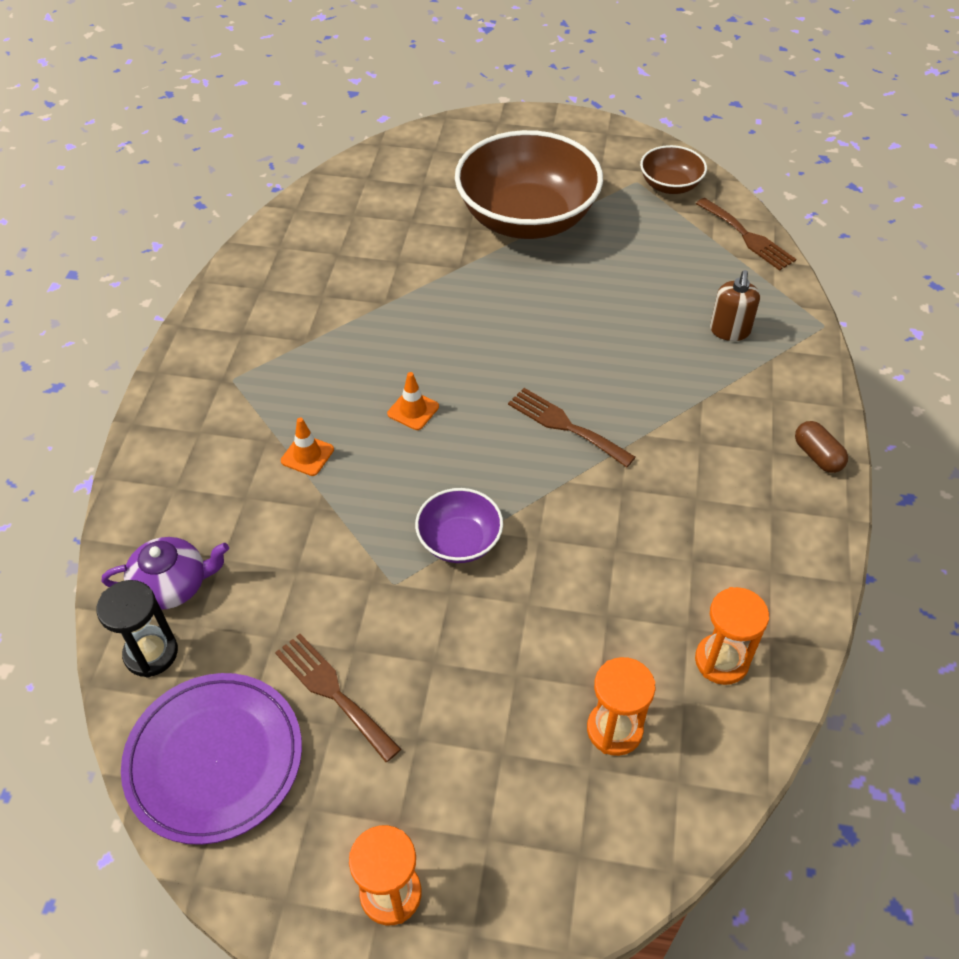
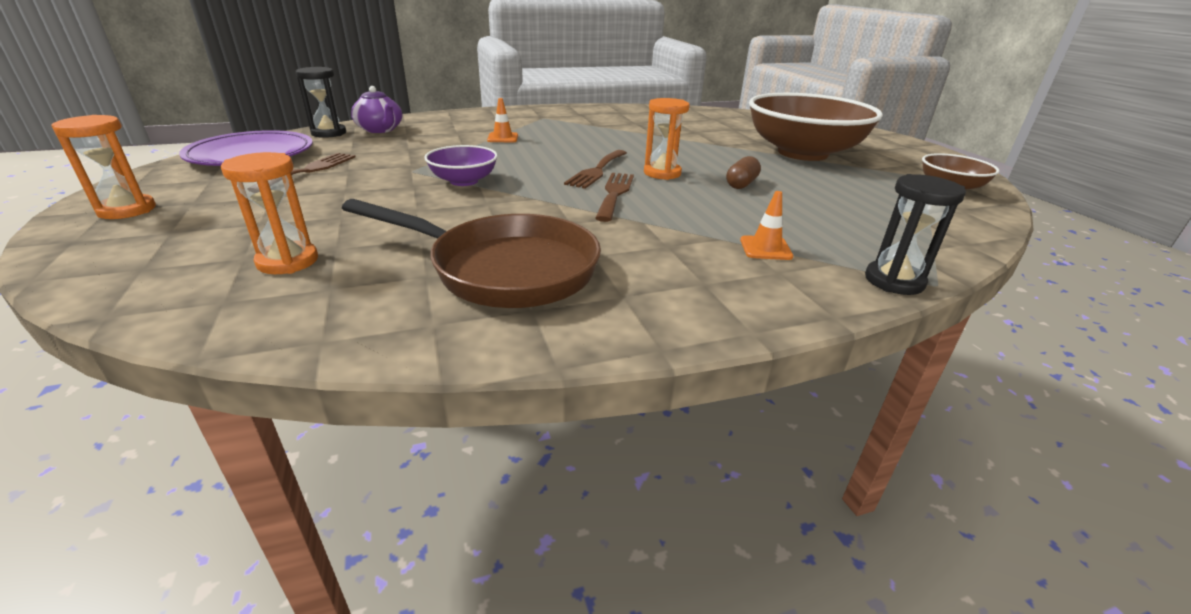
camera: 60 degrees right, 20 degrees down
orange traffic cone [387,372,439,430] -> orange traffic cone moved to [740,191,793,260]
orange hourglass [695,587,769,685] -> orange hourglass moved to [644,98,690,180]
brown fork [696,198,796,271] -> brown fork moved to [564,150,627,189]
brown soap dispenser [710,270,760,341] -> none
brown capsule [795,421,848,473] -> brown capsule moved to [726,156,761,189]
none -> brown pan [342,199,601,308]
none -> black hourglass [865,174,966,295]

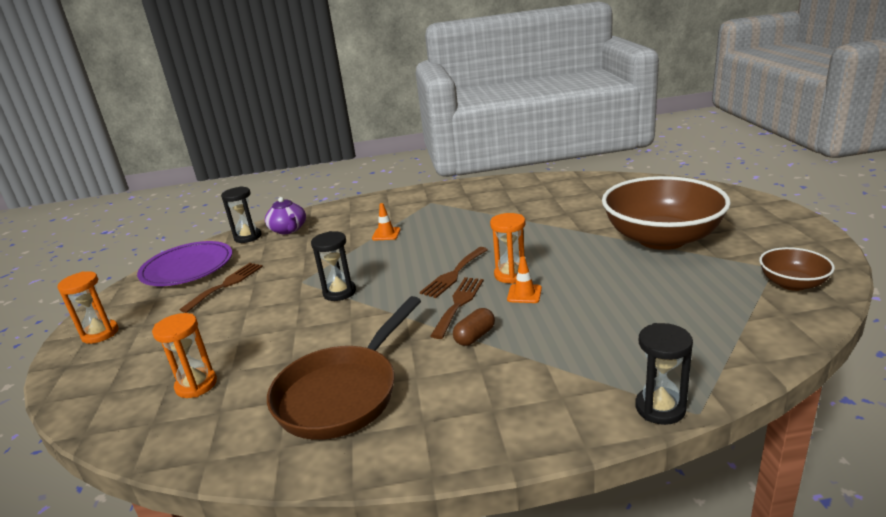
camera: 15 degrees right, 5 degrees down
brown pan [342,199,601,308] -> brown pan turned 90 degrees clockwise [267,296,421,440]
purple bowl [424,145,498,186] -> black hourglass [311,231,356,301]
brown capsule [726,156,761,189] -> brown capsule moved to [453,308,495,346]
orange traffic cone [740,191,793,260] -> orange traffic cone moved to [507,256,542,303]

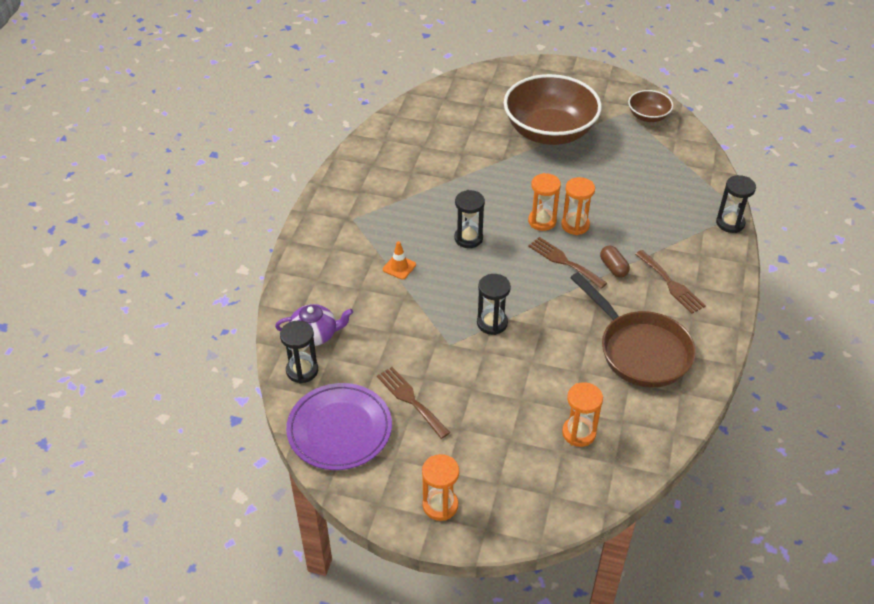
camera: 70 degrees left, 20 degrees up
brown fork [420,247,488,298] -> brown fork moved to [635,250,706,314]
orange traffic cone [507,256,542,303] -> orange hourglass [561,177,595,235]
none -> black hourglass [454,190,485,248]

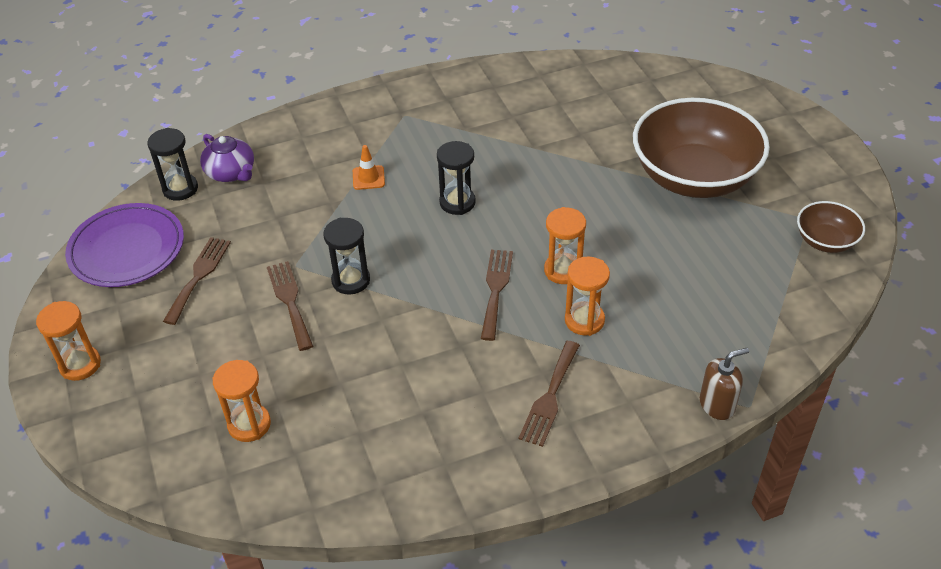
camera: 55 degrees right, 0 degrees up
orange hourglass [528,173,561,231] -> orange hourglass moved to [565,256,610,336]
brown pan [570,272,696,388] -> none
brown capsule [600,246,630,278] -> none
black hourglass [716,175,756,233] -> brown soap dispenser [700,348,749,420]
none -> brown fork [267,261,313,351]

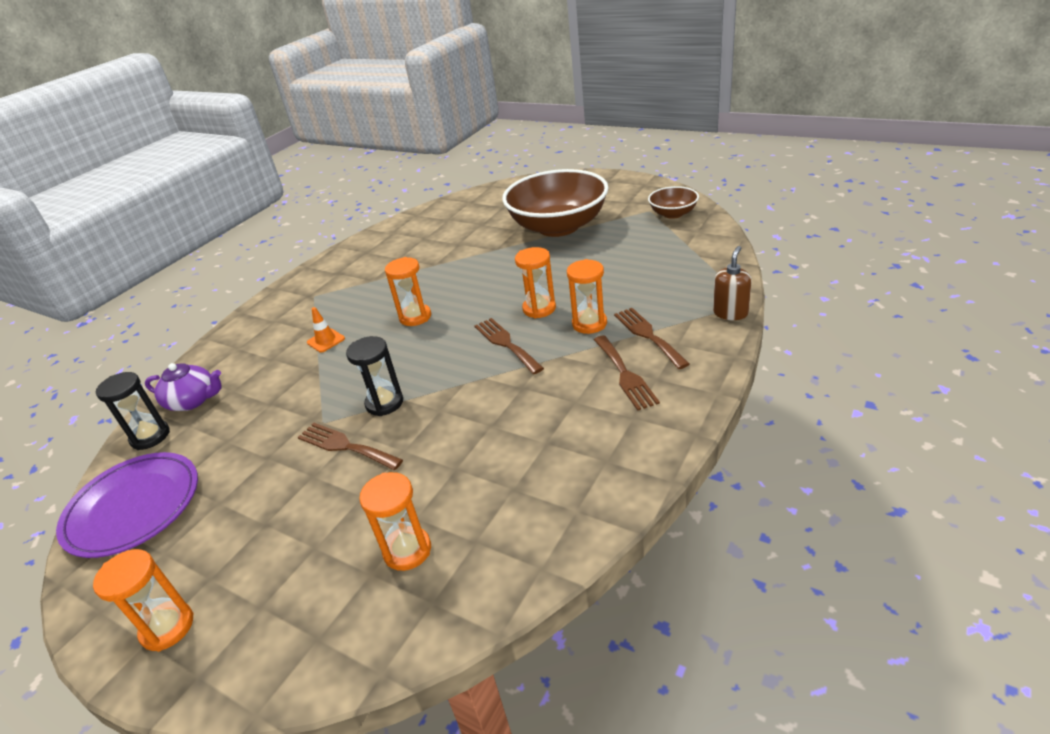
camera: 35 degrees left, 10 degrees down
brown fork [163,237,231,325] -> brown fork moved to [614,308,690,369]
black hourglass [437,141,476,215] -> orange hourglass [385,257,431,326]

